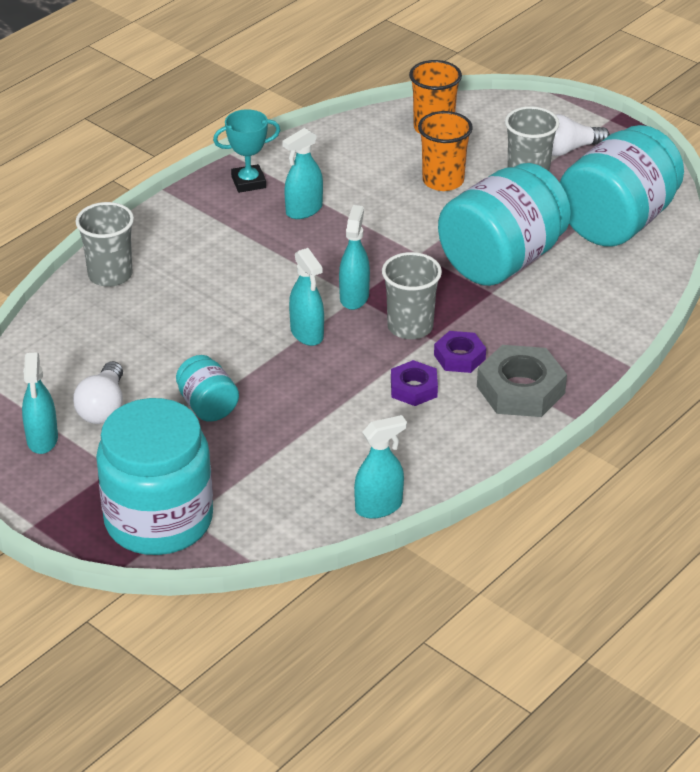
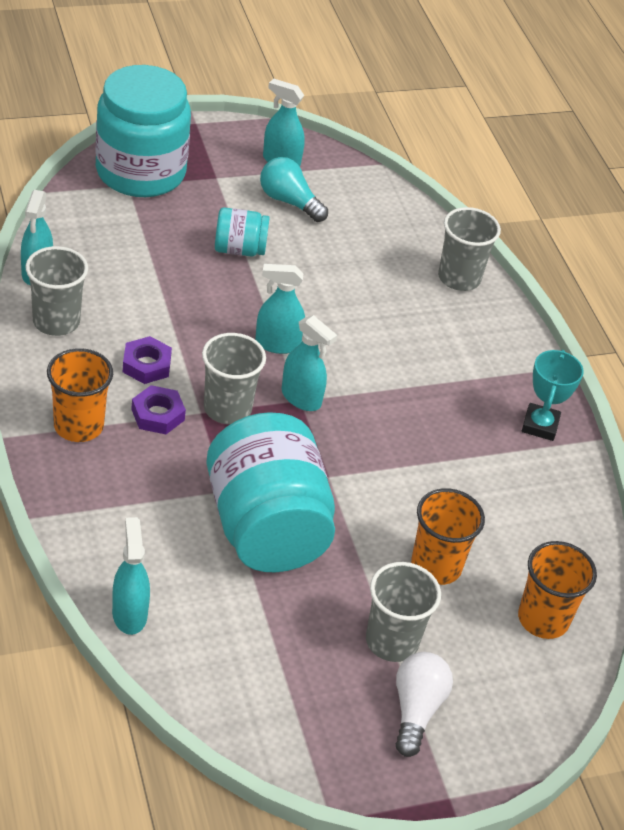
camera: 115 degrees right, 5 degrees up
white light bulb [73,361,123,424] -> turquoise light bulb [260,157,328,222]
turquoise spray bottle [282,128,323,219] -> turquoise spray bottle moved to [112,517,150,635]
grey nut [477,345,567,417] -> orange cup [47,348,113,442]
turquoise jar [560,125,684,247] -> none
none -> grey cup [26,246,88,336]

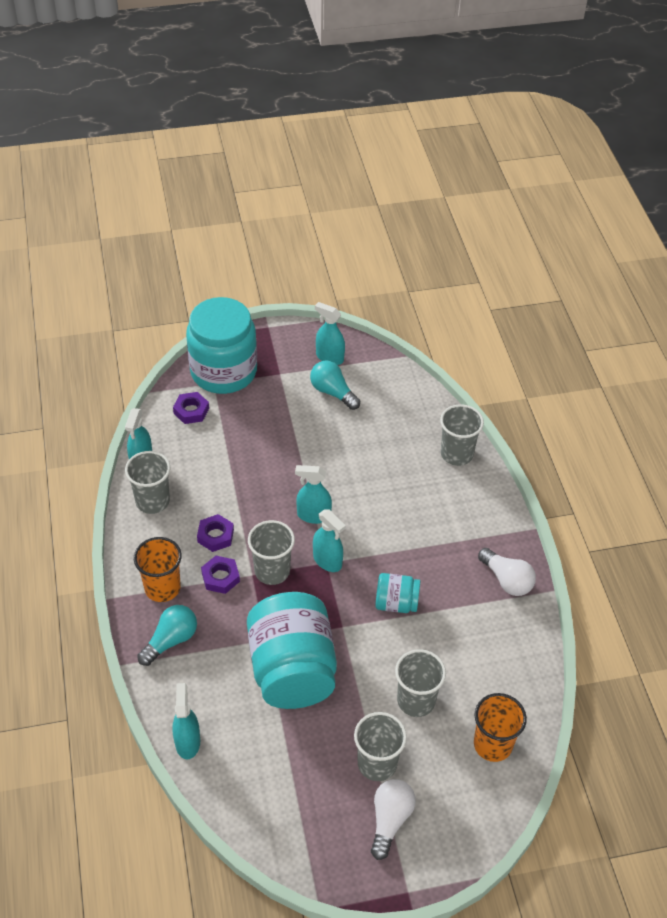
camera: 10 degrees right, 5 degrees up
turquoise jar [215,207,270,257] -> turquoise jar moved to [375,573,420,613]
orange cup [411,488,485,585] -> grey cup [395,649,446,717]
turquoise trophy [522,350,584,441] -> white light bulb [478,548,536,596]
none -> turquoise light bulb [137,605,197,666]
none -> purple nut [173,392,209,424]

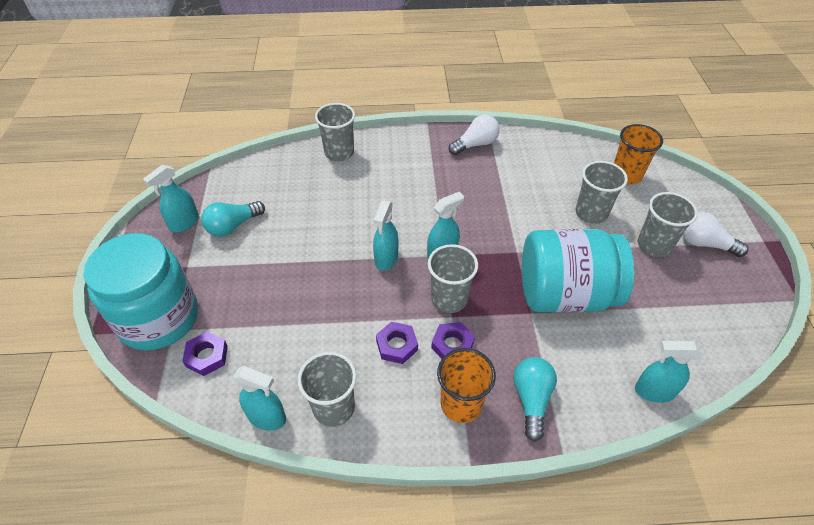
camera: 80 degrees left, 0 degrees up
turquoise light bulb [137,605,197,666] -> turquoise light bulb turned 45 degrees clockwise [513,357,557,442]
turquoise jar [375,573,420,613] -> none

